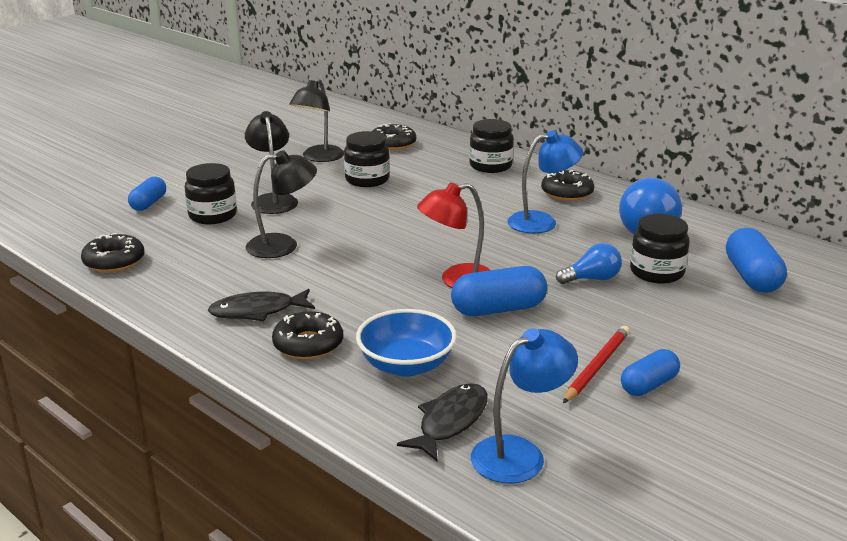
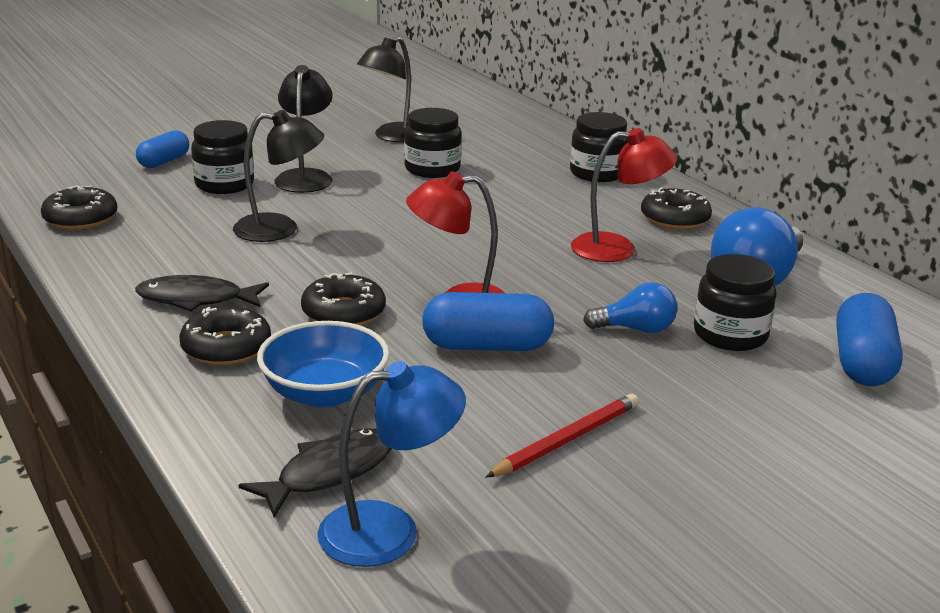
camera: 15 degrees right, 0 degrees up
black donut [372,123,416,150] -> black donut moved to [301,273,386,326]
blue lamp [508,130,583,233] -> red lamp [571,128,678,262]
blue capsule [621,349,680,396] -> none

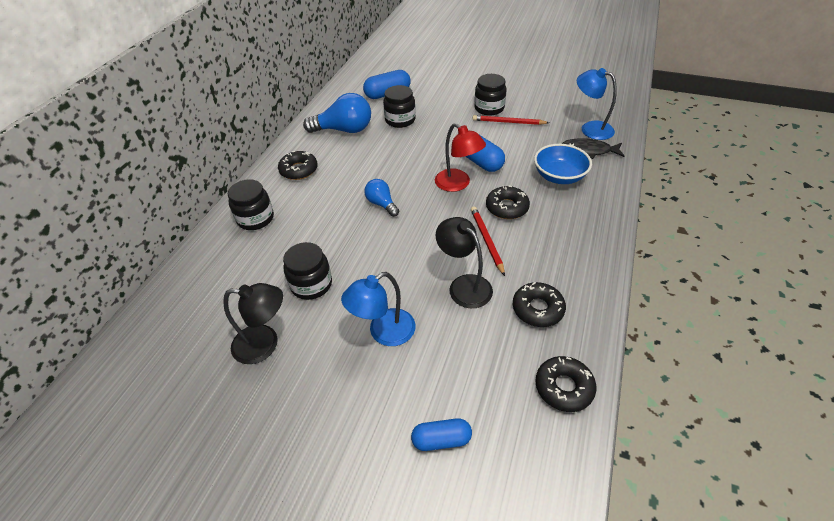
camera: 125 degrees left, 20 degrees up
black fish [135,275,269,311] -> none
black donut [179,307,271,365] -> black donut moved to [513,282,566,327]
black jar [191,120,254,194] -> black jar moved to [474,74,507,116]
black lamp [275,65,333,193] -> blue lamp [341,272,415,346]
red lamp [571,128,678,262] -> none
blue light bulb [583,282,677,333] -> blue light bulb moved to [364,179,399,217]
none -> red pencil [471,206,505,276]

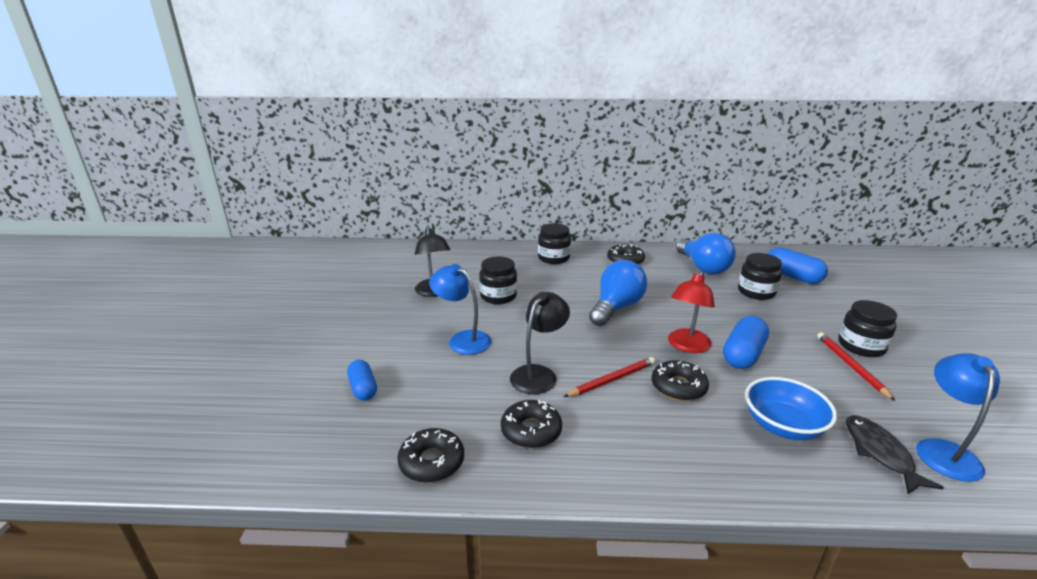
camera: 70 degrees right, 20 degrees down
blue light bulb [364,179,399,217] -> blue light bulb [589,260,647,326], size x1.78

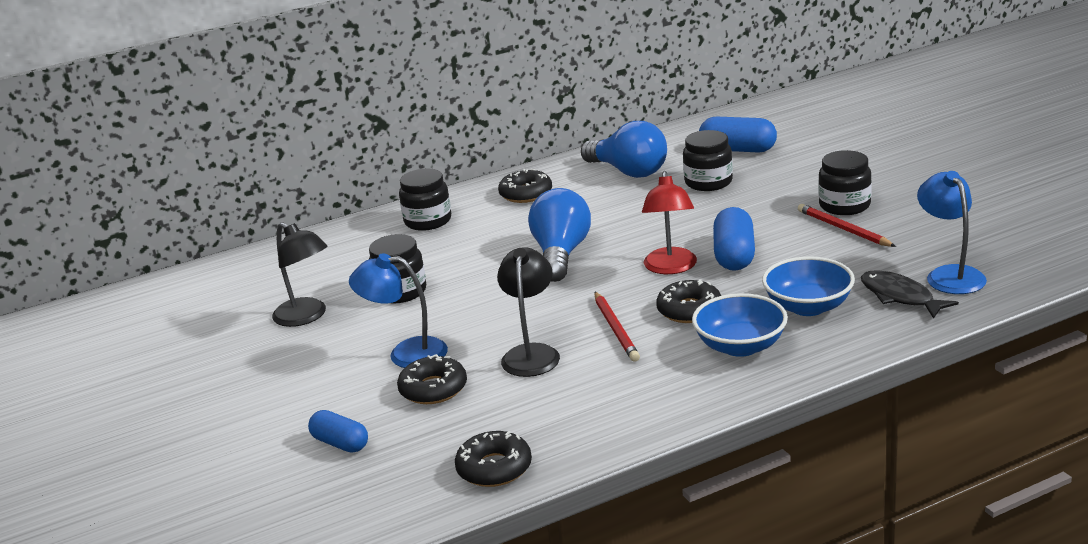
camera: 25 degrees left, 0 degrees up
black donut [501,400,562,448] -> black donut moved to [397,354,467,404]
red pencil [564,357,655,397] -> red pencil turned 135 degrees clockwise [594,292,640,362]
none -> blue bowl [692,293,788,357]

